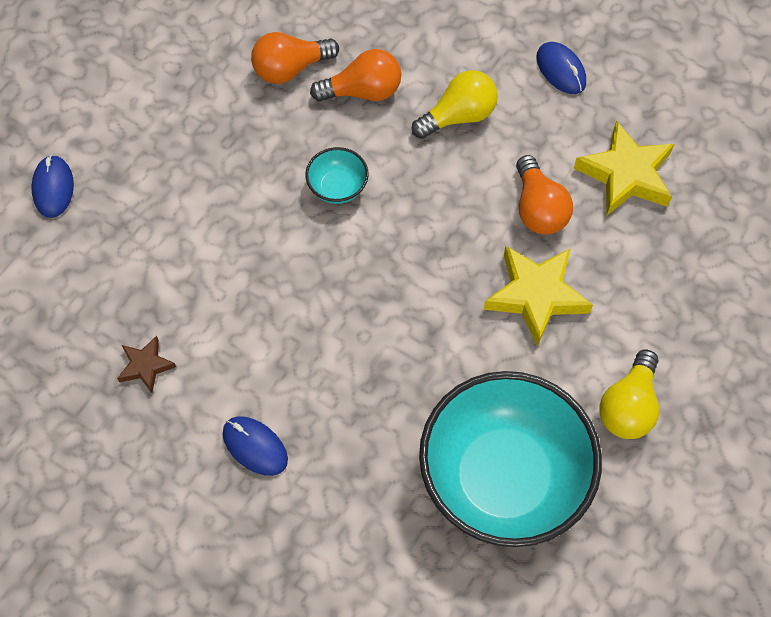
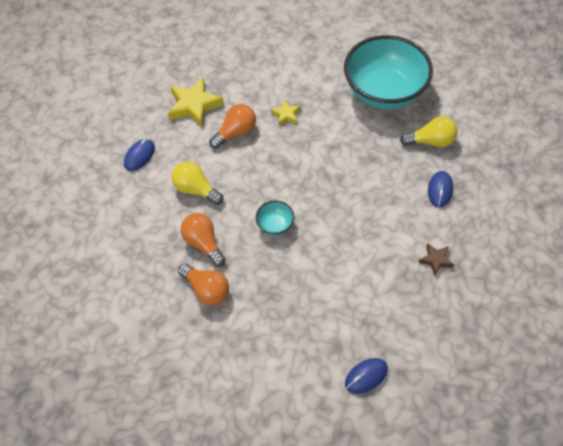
camera: 115 degrees left, 5 degrees down
yellow star [484,246,593,346] -> yellow star [271,99,301,126], size x0.53
yellow light bulb [599,350,659,439] -> yellow light bulb moved to [400,116,458,147]

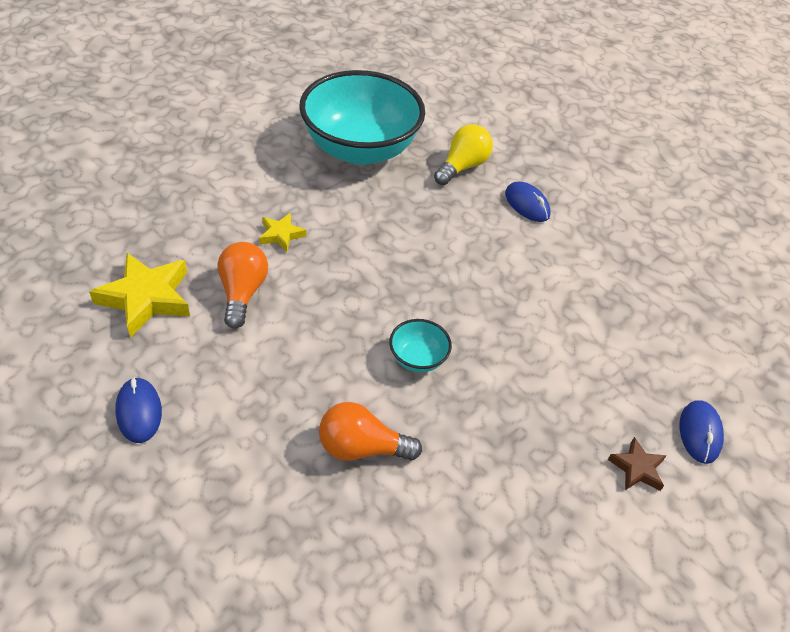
camera: 55 degrees left, 10 degrees down
yellow light bulb [172,162,224,205] -> none
orange light bulb [178,264,229,305] -> none
brown star [418,243,454,276] -> brown star moved to [608,437,667,491]

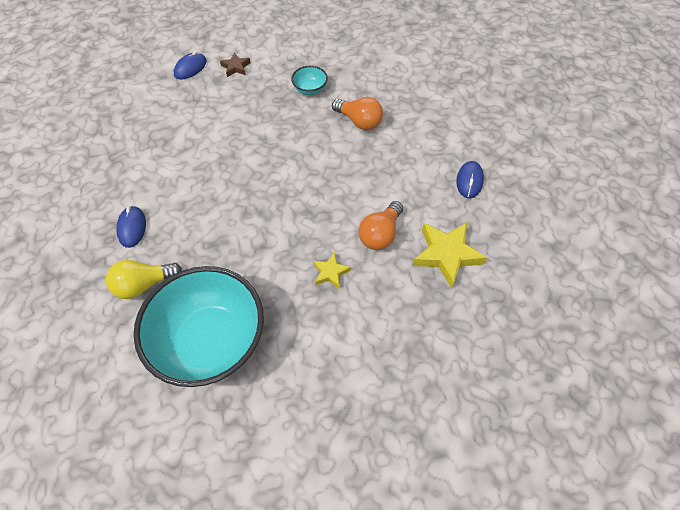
camera: 145 degrees left, 10 degrees up
turquoise bowl [389,319,452,372] -> turquoise bowl moved to [291,66,328,95]

